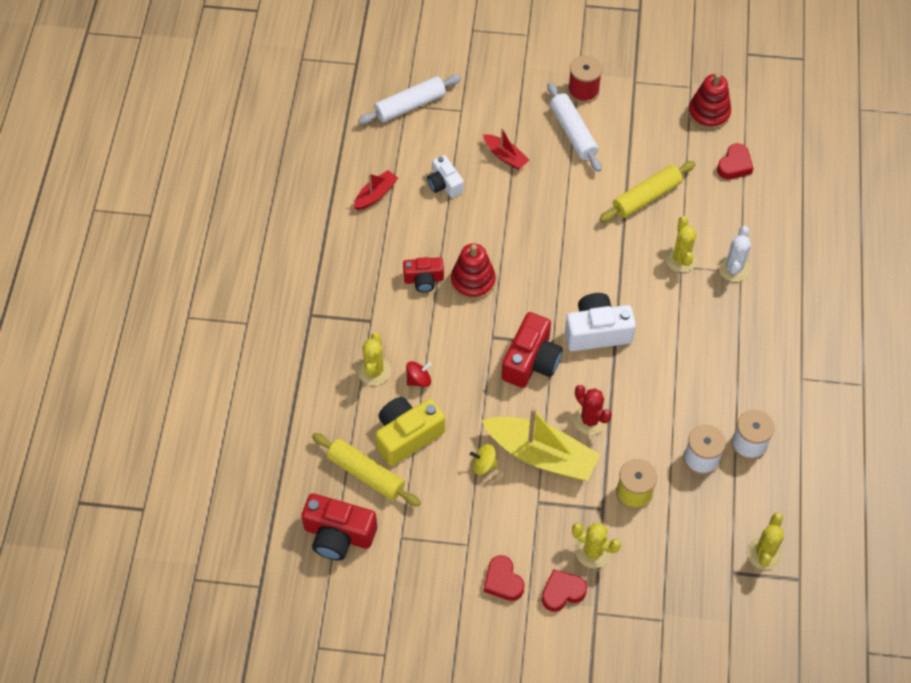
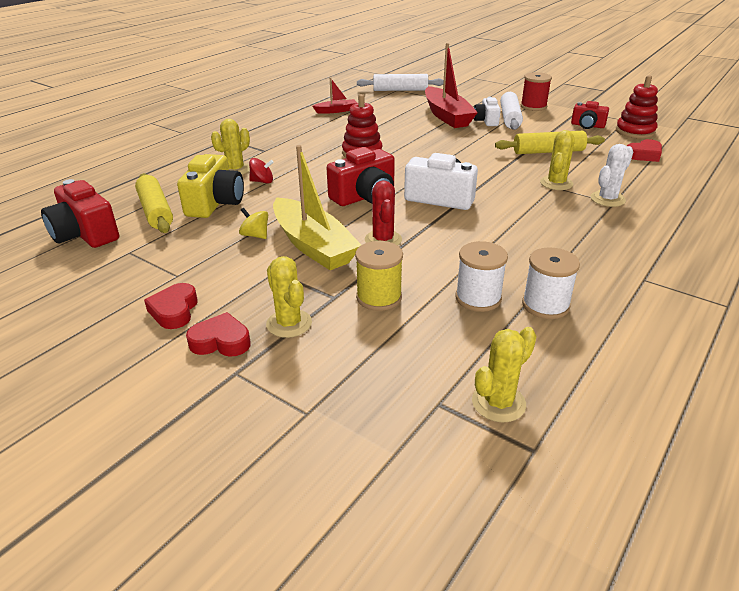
camera: 30 degrees right, 25 degrees down
yellow camera [375,397,445,466] -> yellow camera turned 105 degrees clockwise [177,154,244,218]
red camera [403,257,444,292] -> red camera moved to [571,101,609,129]
white camera [427,155,464,198] -> white camera moved to [474,97,501,126]
red boat [483,128,529,170] -> red boat [425,43,478,128], size x1.97

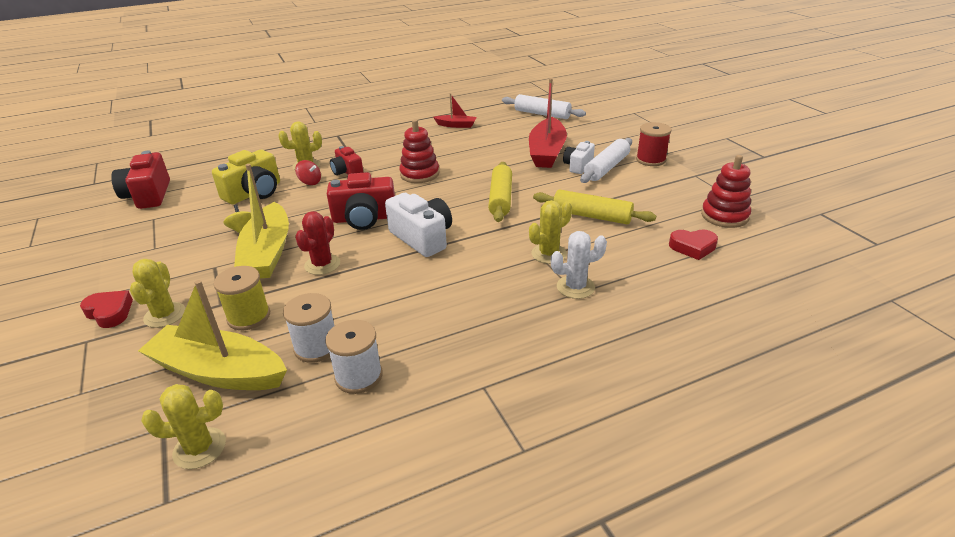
camera: 30 degrees right, 0 degrees up
yellow rolling pin [135,173,173,233] -> yellow rolling pin moved to [488,162,512,222]
red heart [144,283,198,329] -> none
red camera [571,101,609,129] -> red camera moved to [330,146,364,175]
none -> yellow boat [138,280,287,390]

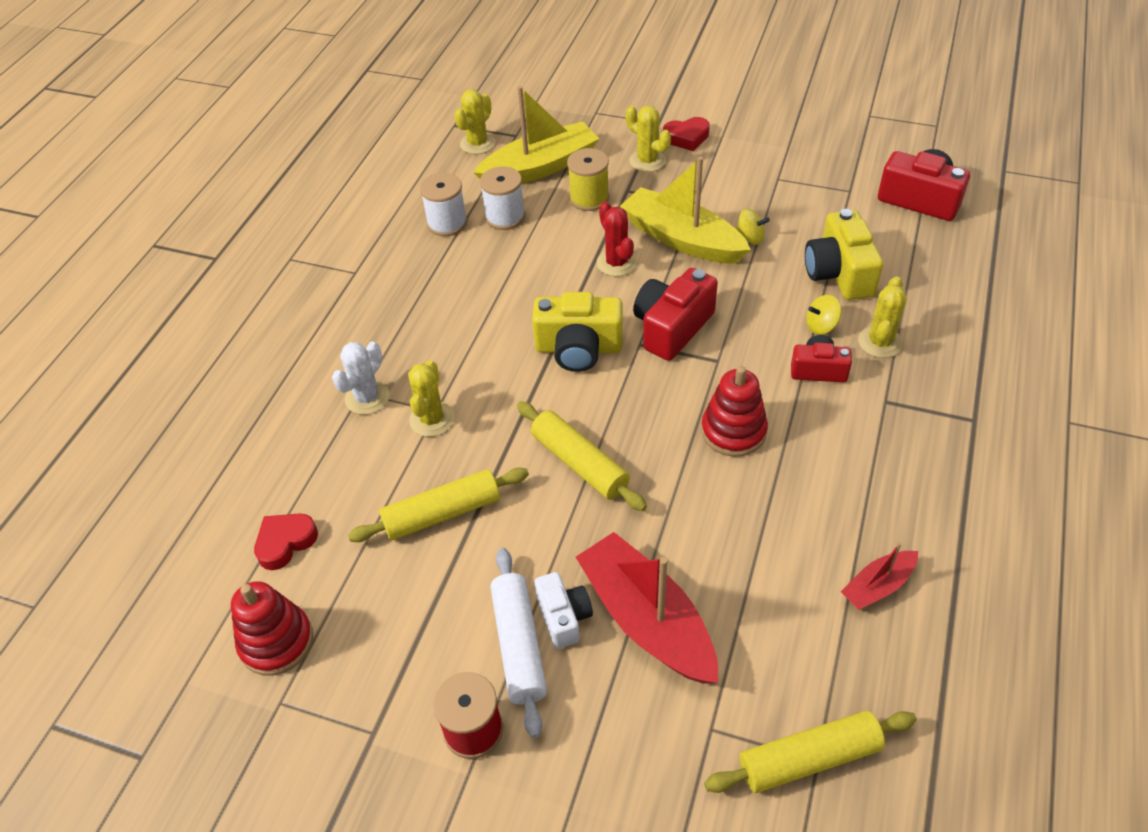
camera: 135 degrees right, 15 degrees up
red spinning top [295,160,321,185] -> yellow spinning top [806,295,841,335]
white camera [385,193,452,257] -> yellow camera [532,292,623,372]
white rolling pin [502,94,586,119] -> yellow rolling pin [704,711,917,793]

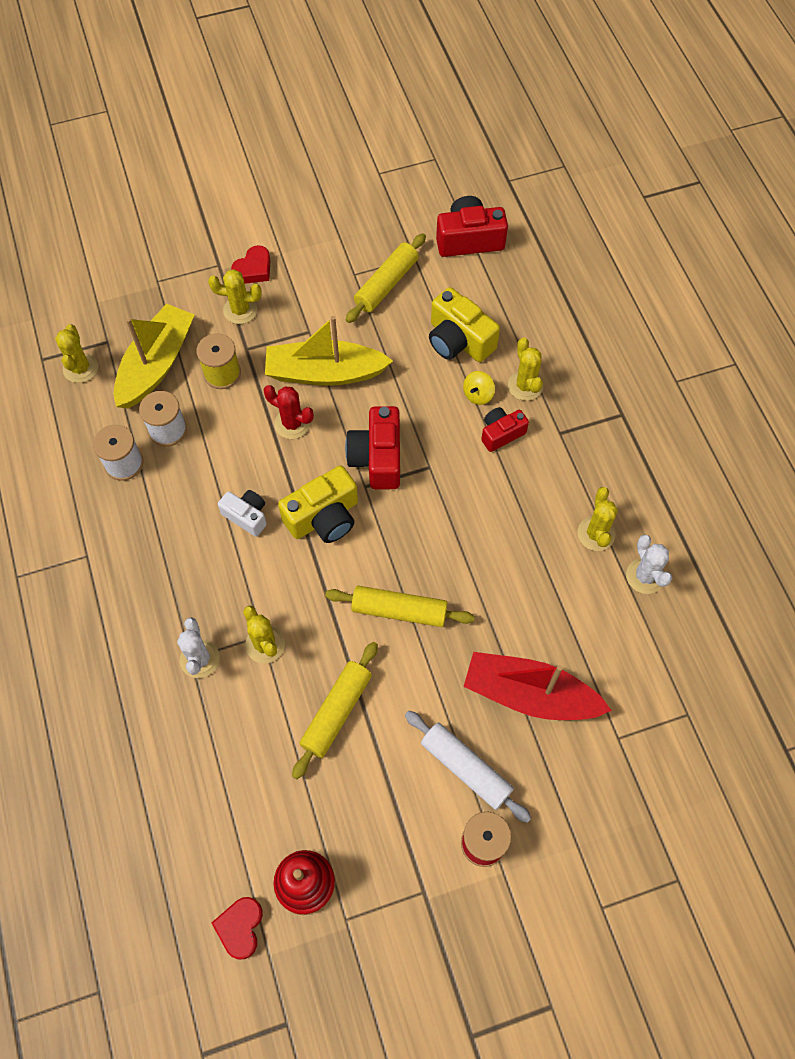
camera: 40 degrees left, 15 degrees up
red heart [254,513,318,570] -> red heart moved to [212,897,263,960]
white camera [535,572,593,649] -> white camera moved to [218,490,267,537]
red stacking toy [701,366,768,457] -> none
yellow rolling pin [704,711,917,793] -> yellow rolling pin moved to [346,233,426,323]
yellow spinning top [736,208,770,245] -> none
red boat [841,542,918,610] -> white cactus [626,535,672,594]
none -> yellow cactus [577,487,618,551]

